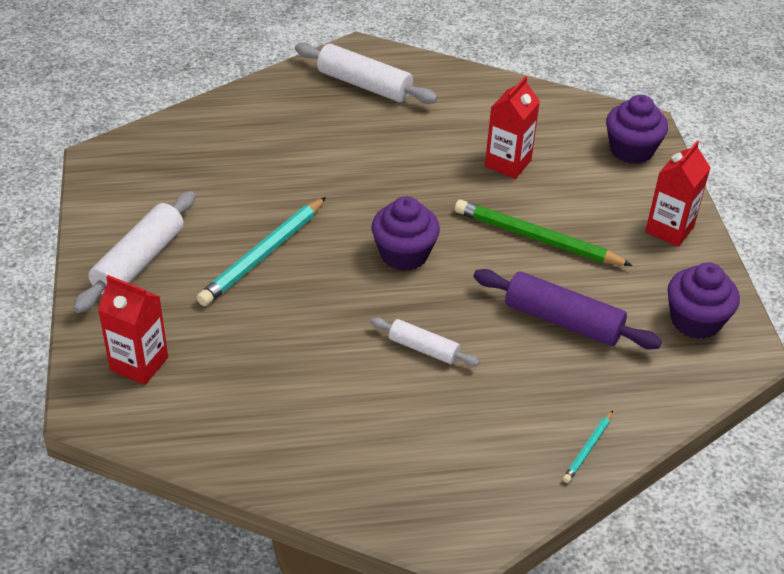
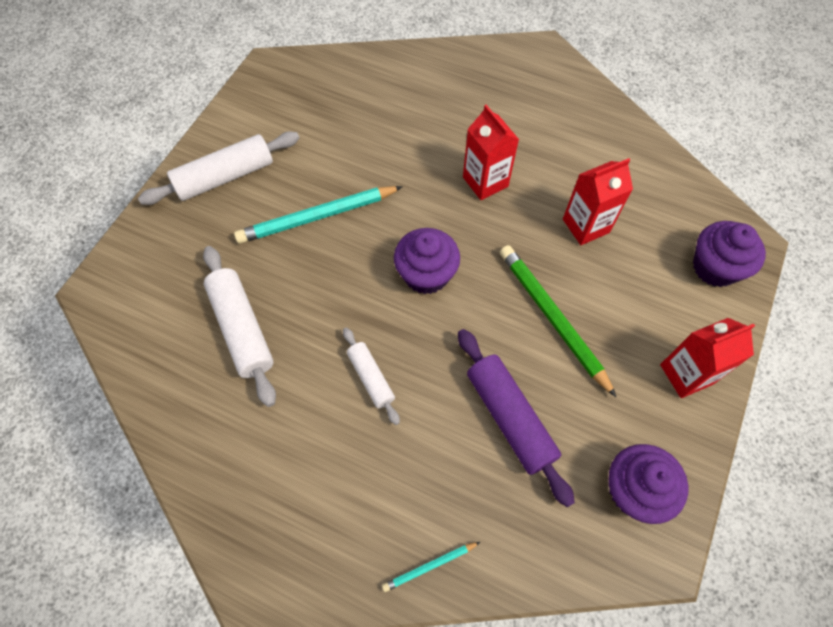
camera: 35 degrees right, 20 degrees up
red carton [98,275,168,385] -> red carton moved to [463,105,519,200]
white rolling pin [295,43,438,104] -> white rolling pin moved to [203,246,276,407]

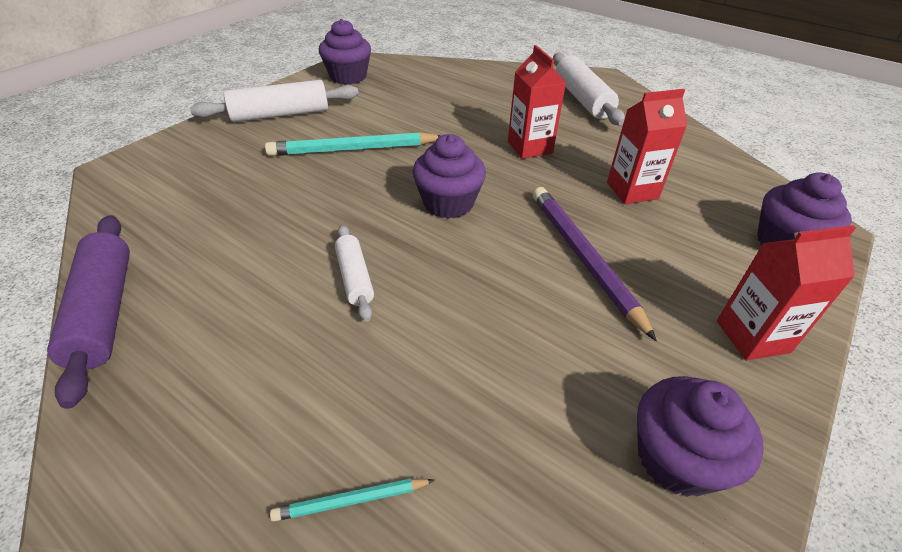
camera: 10 degrees right, 20 degrees down
white rolling pin [203,246,276,407] -> white rolling pin moved to [553,53,625,125]
purple rolling pin [458,329,575,507] -> purple rolling pin moved to [47,215,130,409]
green pencil [500,245,617,398] -> purple pencil [533,187,657,341]
none -> purple cupcake [319,19,371,85]

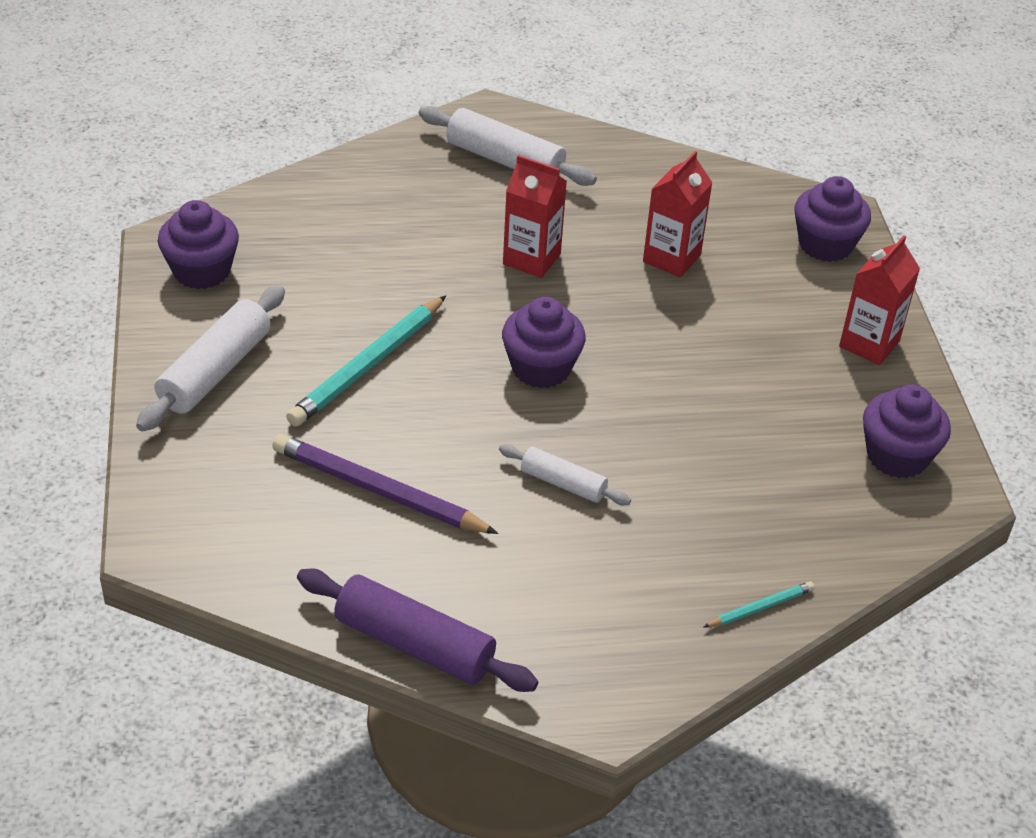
camera: 45 degrees left, 0 degrees up
turquoise pencil [270,478,434,521] -> turquoise pencil turned 150 degrees counterclockwise [704,581,815,627]
purple pencil [533,187,657,341] -> purple pencil moved to [272,434,498,534]

